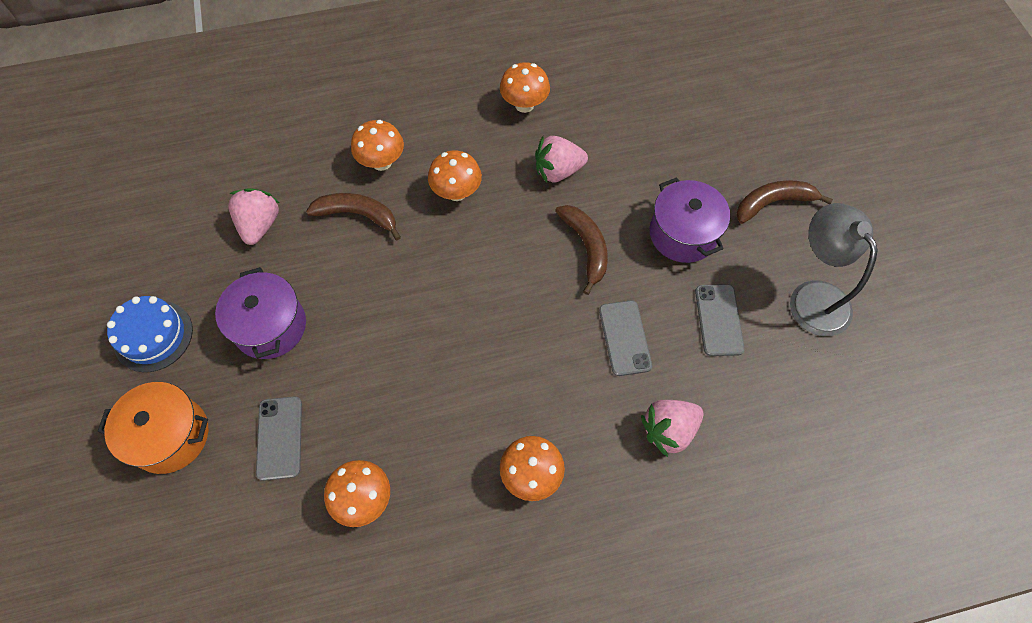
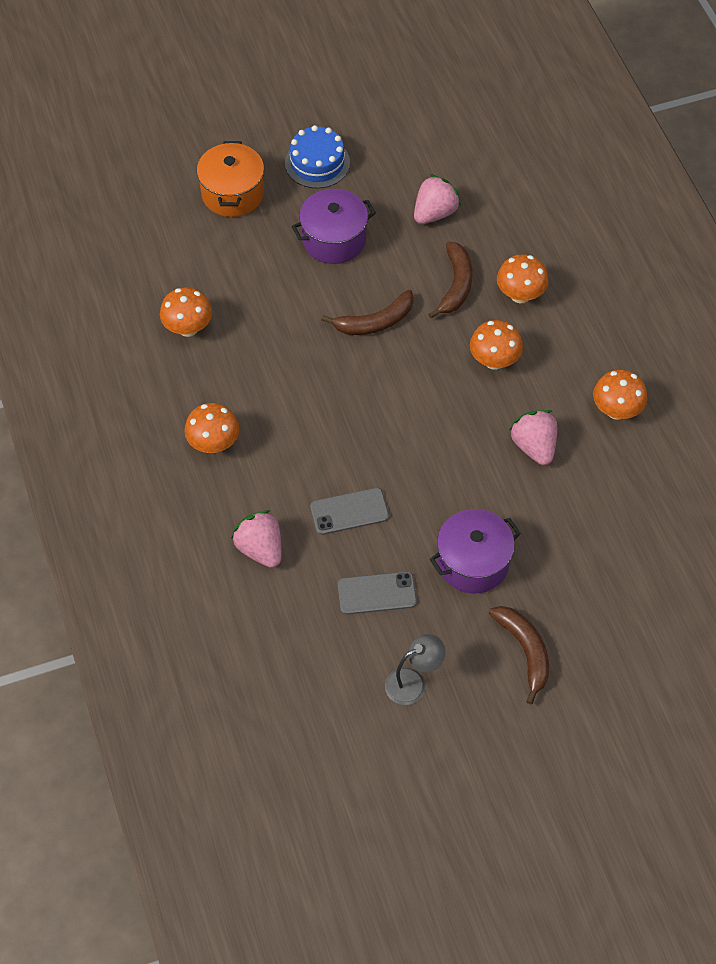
camera: 85 degrees right, 5 degrees down
pink strawberry [228,188,279,245] -> pink strawberry turned 45 degrees counterclockwise [414,174,461,224]
grey phone [256,396,302,481] -> none
brown banana [555,205,608,295] -> brown banana moved to [321,290,414,335]
grey lamp [790,203,878,336] -> grey lamp [385,634,445,705], size x0.63

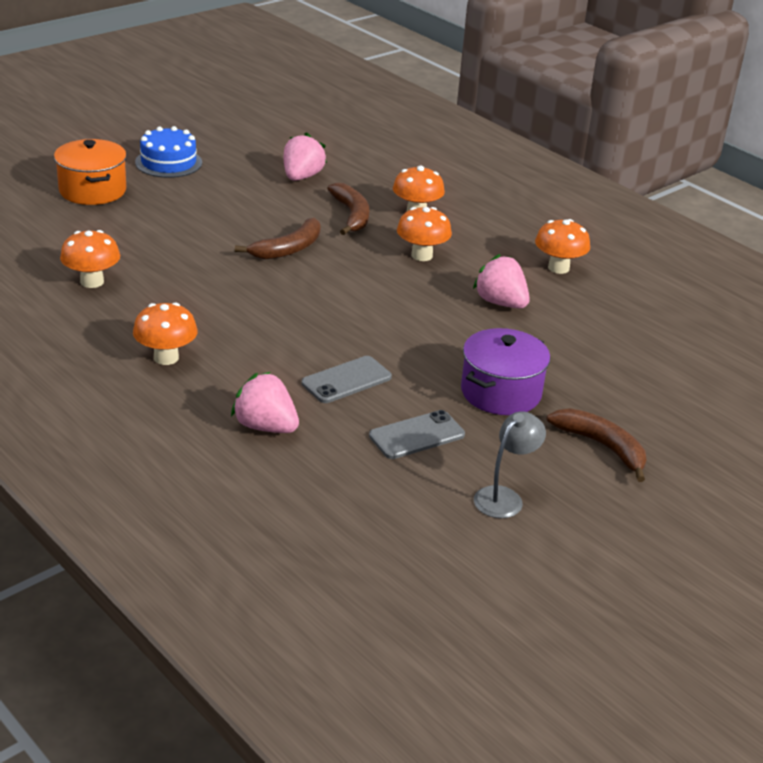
camera: 25 degrees left, 25 degrees down
purple pot [292,189,376,264] -> none

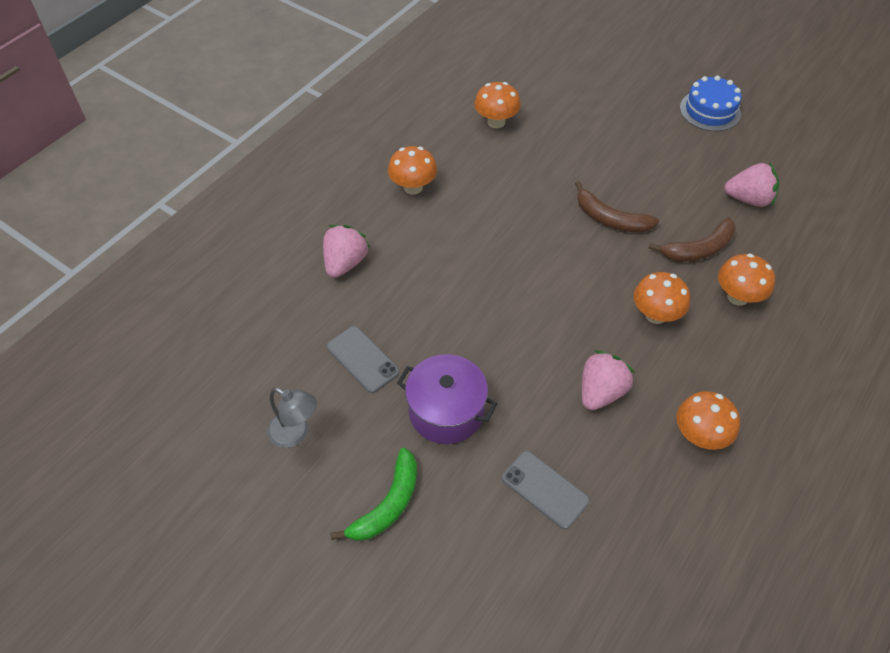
camera: 80 degrees right, 20 degrees up
orange pot [54,139,126,205] -> none
grey phone [302,356,392,403] -> grey phone moved to [502,451,590,529]
brown banana [547,408,646,482] -> green banana [330,448,417,541]

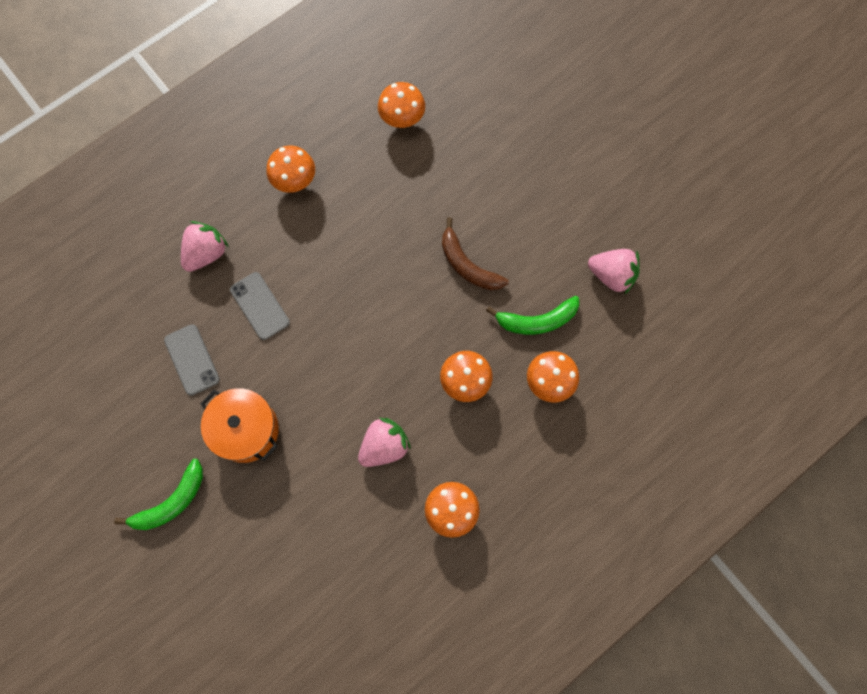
camera: 15 degrees right, 20 degrees up
grey lamp [267,388,317,448] -> none
purple pot [397,354,497,444] -> orange pot [201,388,279,463]
grey phone [502,451,590,529] -> grey phone moved to [230,272,290,340]
brown banana [648,217,736,262] -> green banana [486,296,579,335]
blue cake [680,76,742,131] -> none

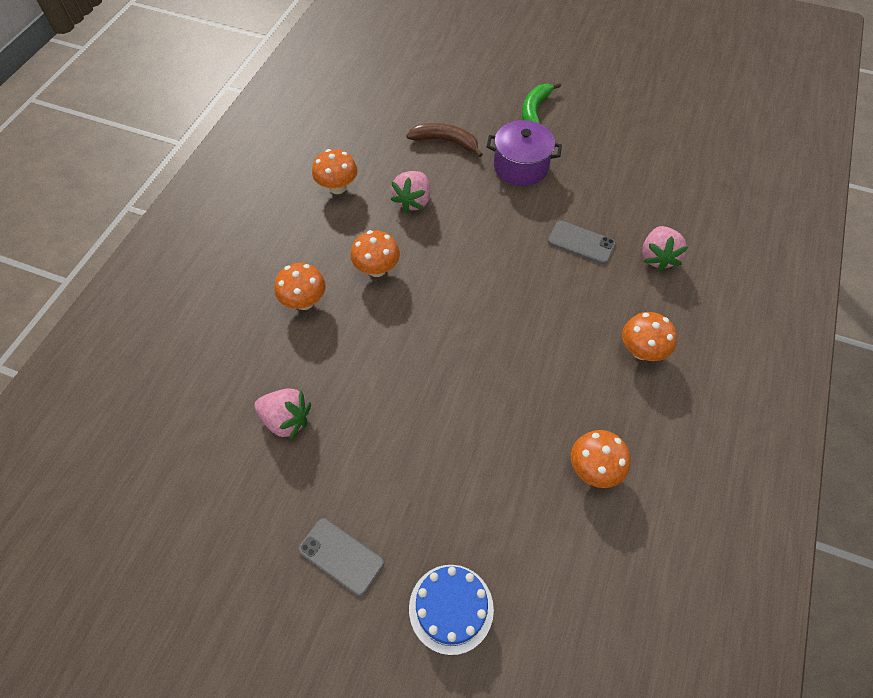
camera: 150 degrees right, 15 degrees down
grey phone [164,324,220,396] -> grey phone moved to [298,518,384,596]
orange pot [201,388,279,463] -> purple pot [487,120,562,186]
brown banana [442,217,509,290] -> brown banana moved to [406,123,483,158]
green banana [486,296,579,335] -> none
pink strawberry [588,249,640,294] -> pink strawberry turned 150 degrees counterclockwise [254,388,311,440]
none -> blue cake [409,565,494,655]

